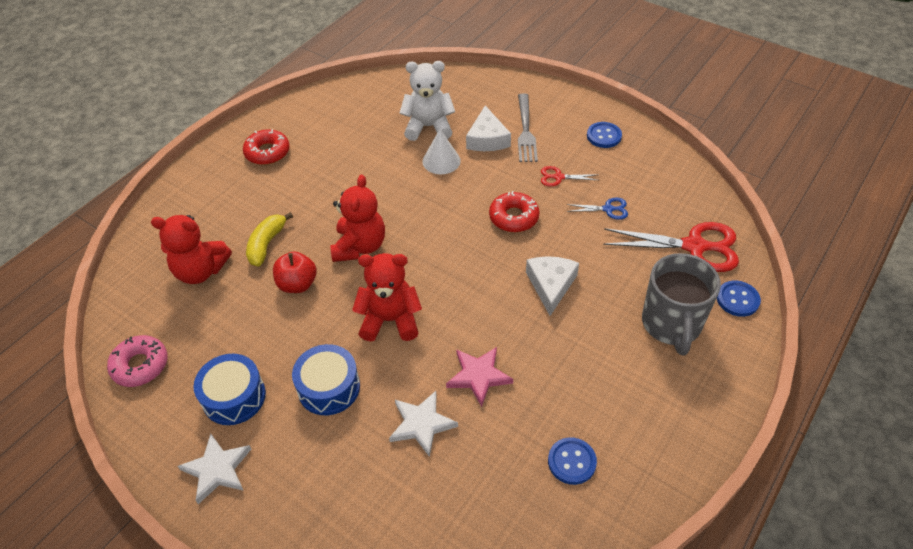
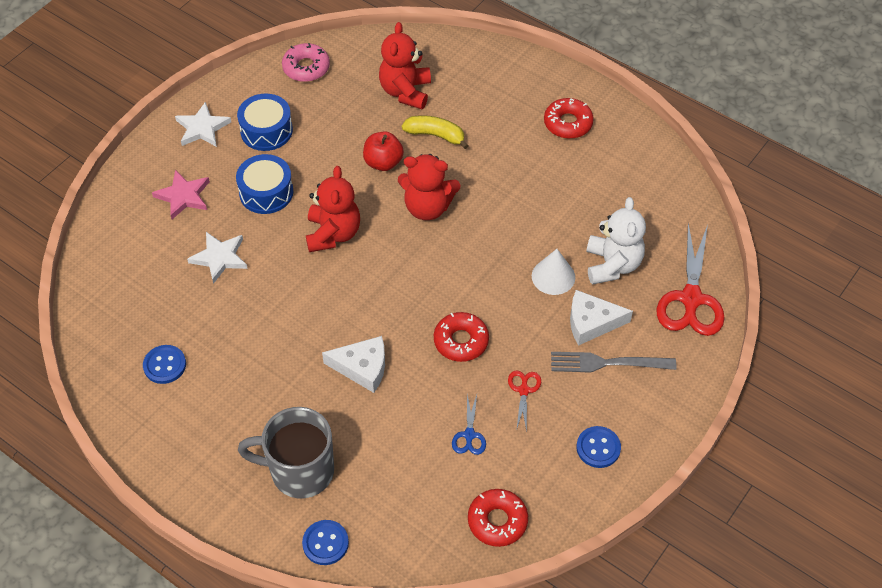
camera: 90 degrees right, 5 degrees up
pink star [446,347,513,407] -> pink star moved to [152,170,210,219]
red scissors [603,222,739,272] -> red scissors moved to [657,223,725,336]
none -> red donut [468,489,528,547]

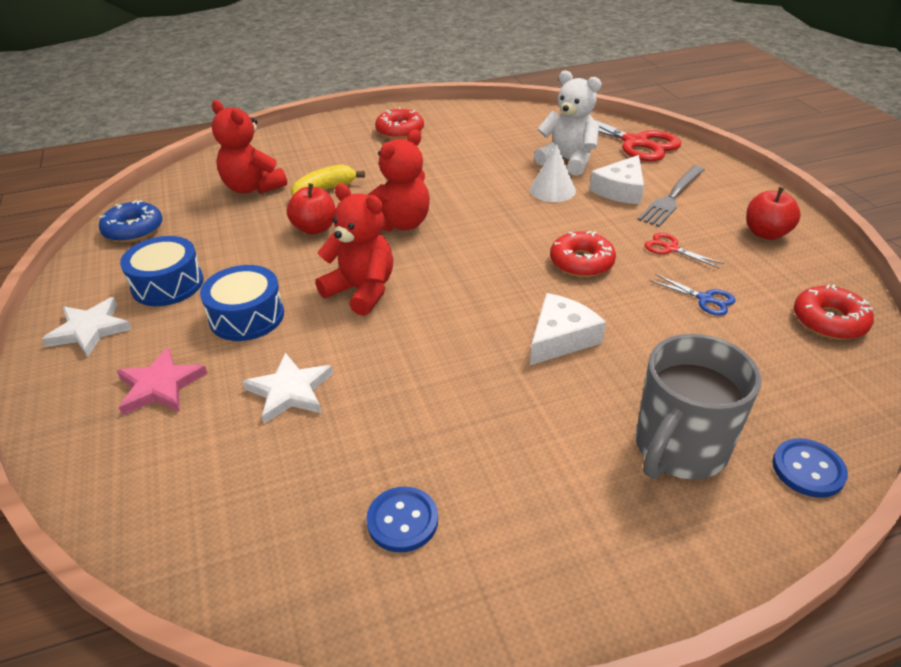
camera: 55 degrees left, 15 degrees down
pink donut [282,43,330,82] -> blue donut [99,200,162,242]
blue button [577,426,621,468] -> red apple [746,187,801,240]

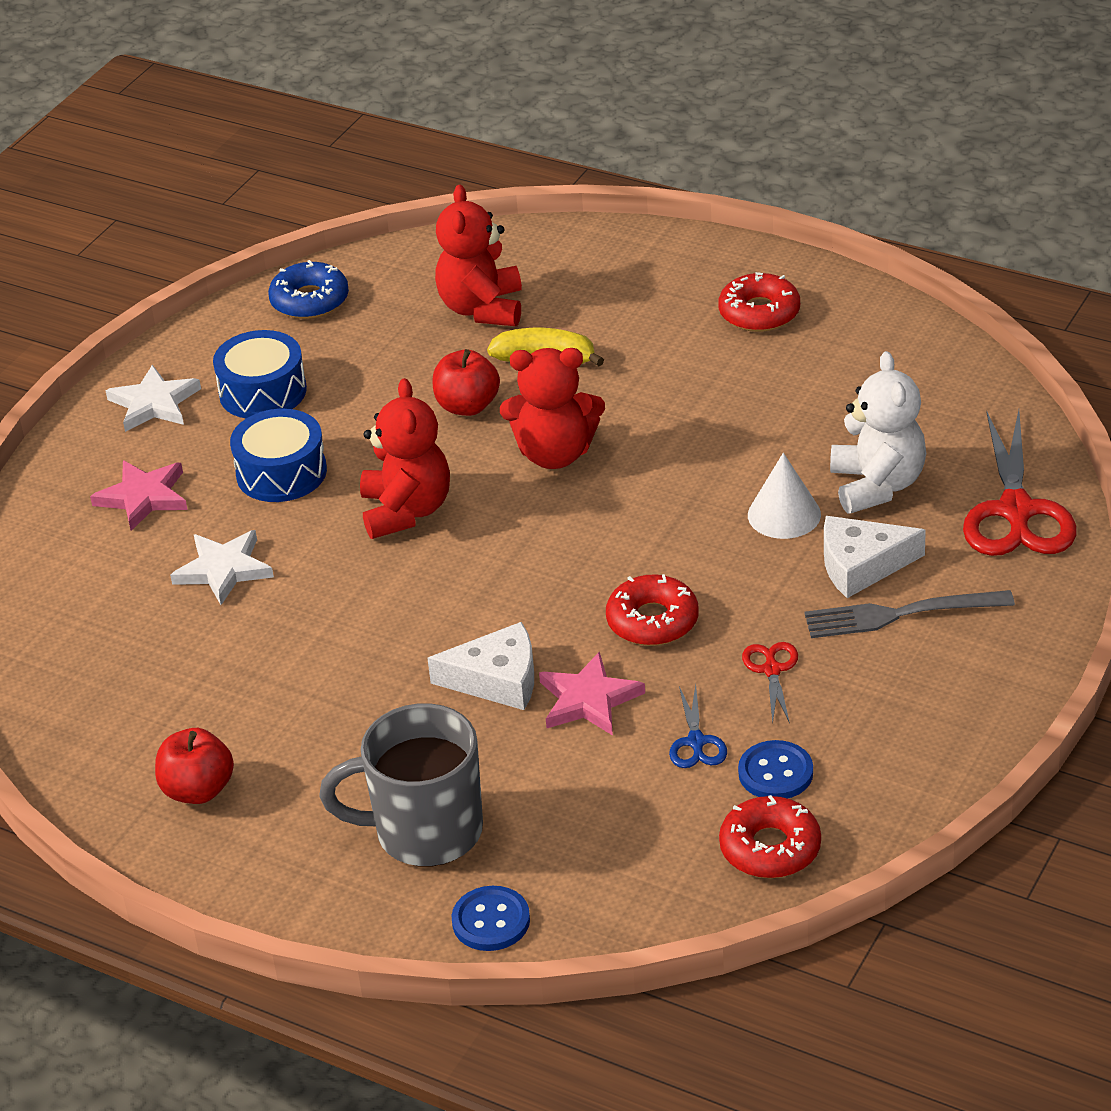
camera: 50 degrees right, 0 degrees up
blue button [366,487,438,552] -> blue button moved to [738,740,813,799]
red apple [746,187,801,240] -> red apple moved to [155,728,234,804]
none -> pink star [539,651,645,736]

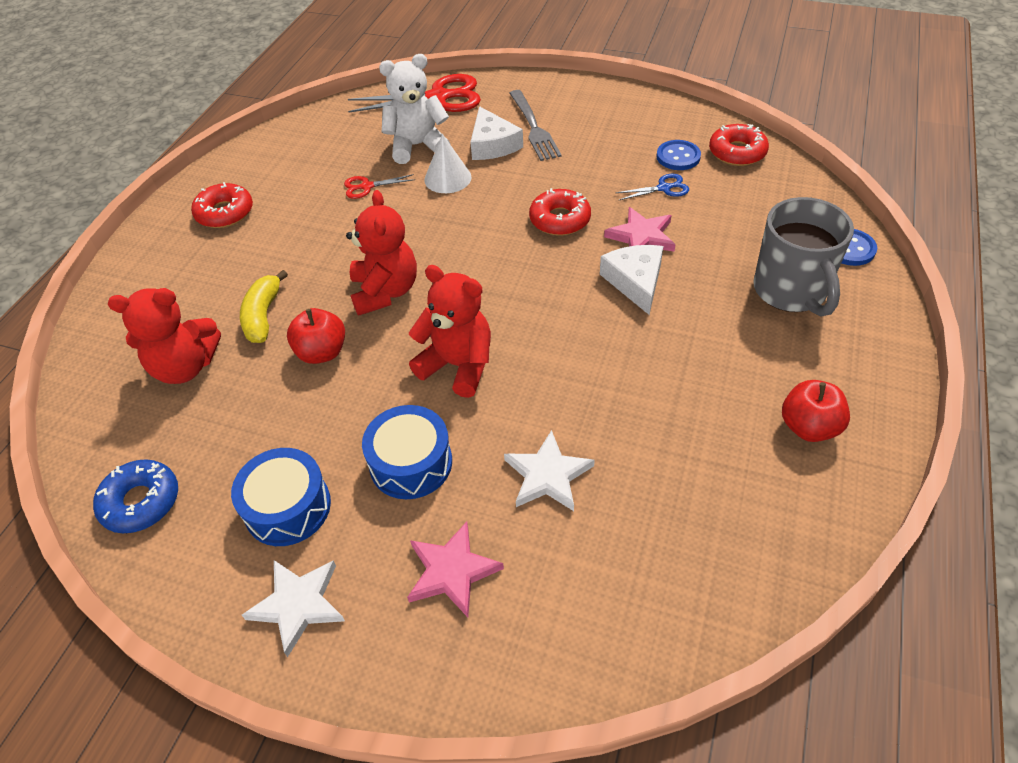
camera: 100 degrees left, 10 degrees up
red teddy bear [360,378,450,539] -> red teddy bear turned 45 degrees clockwise [409,265,491,398]
red scissors [742,642,798,724] -> red scissors moved to [344,174,415,199]

